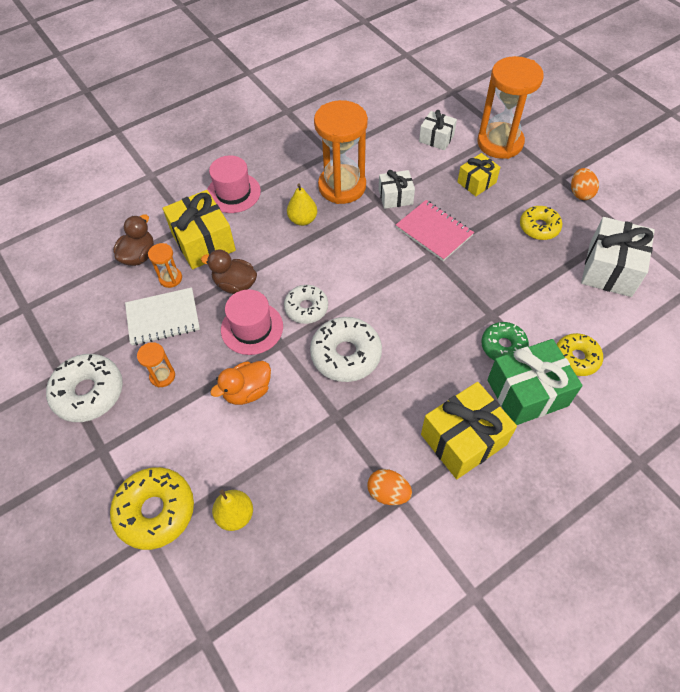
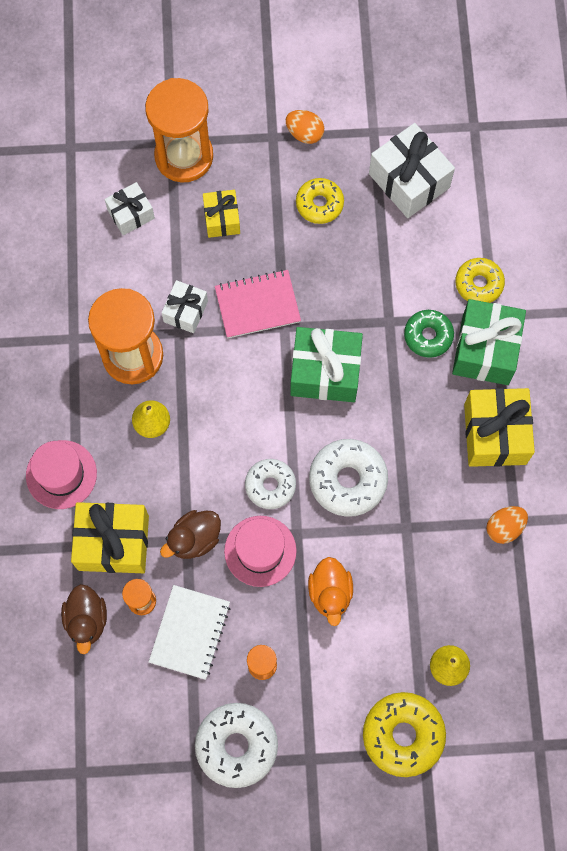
camera: 60 degrees left, 15 degrees up
brown duck [113,214,154,266] -> brown duck turned 150 degrees counterclockwise [61,584,107,654]
none -> green gift [290,327,363,402]

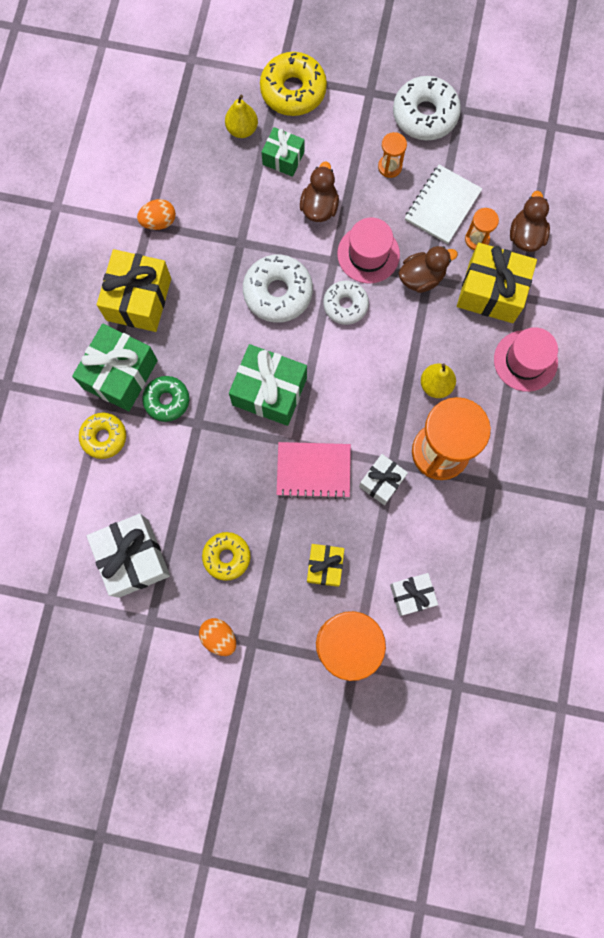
camera: 165 degrees left, 5 degrees up
orange duck [308,557,353,626] -> brown duck [300,161,339,222]
none -> green gift [262,127,304,177]

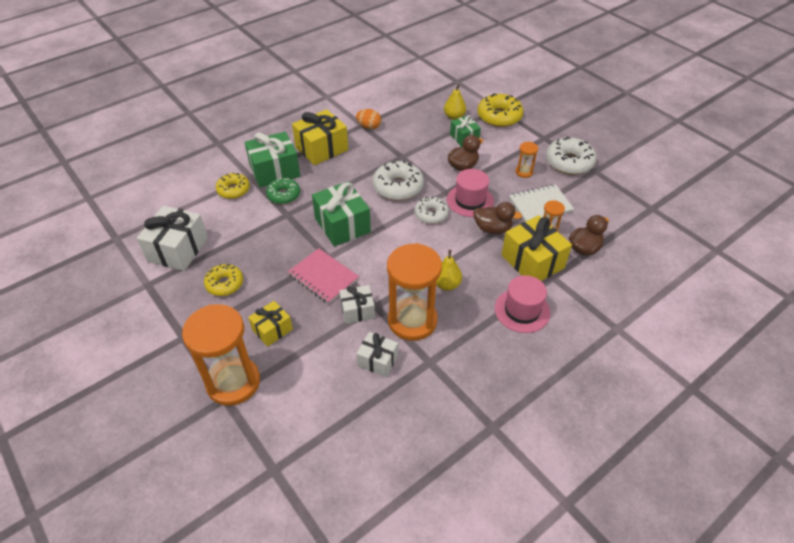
camera: 40 degrees right, 30 degrees down
orange egg [199,618,236,656] -> none
white gift [390,573,438,616] -> white gift moved to [356,332,398,377]

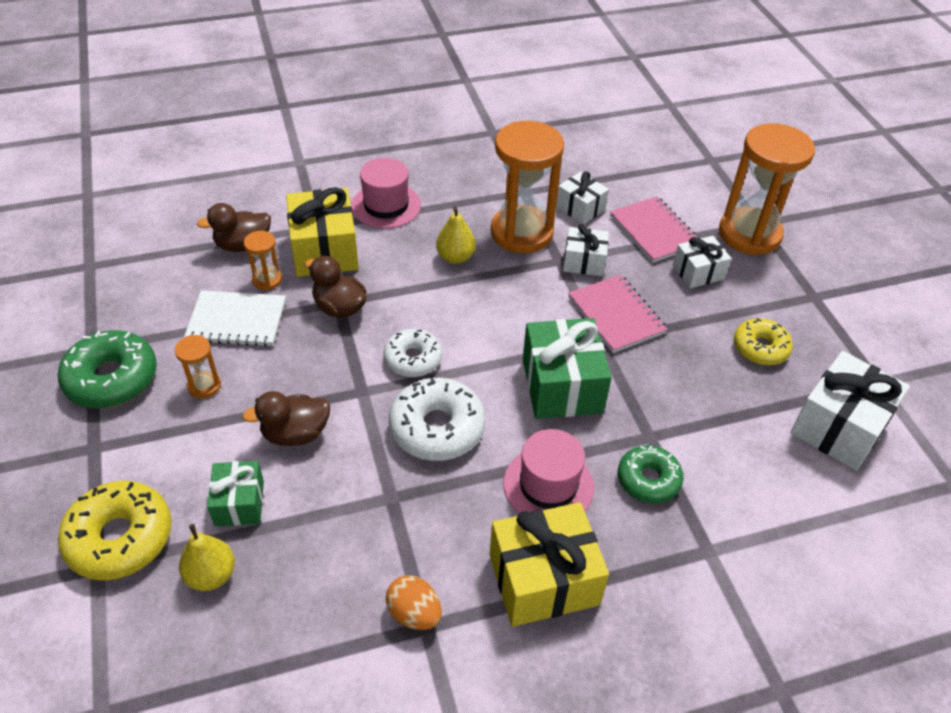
camera: 160 degrees left, 0 degrees up
yellow donut [216,172,250,199] -> none
green gift [245,131,300,188] -> none
yellow gift [248,301,293,347] -> white gift [673,236,731,289]
pink hat [447,169,494,217] -> pink hat moved to [503,429,594,514]
white donut [546,137,597,175] -> green donut [58,330,157,408]
none -> pink notebook [610,196,700,263]

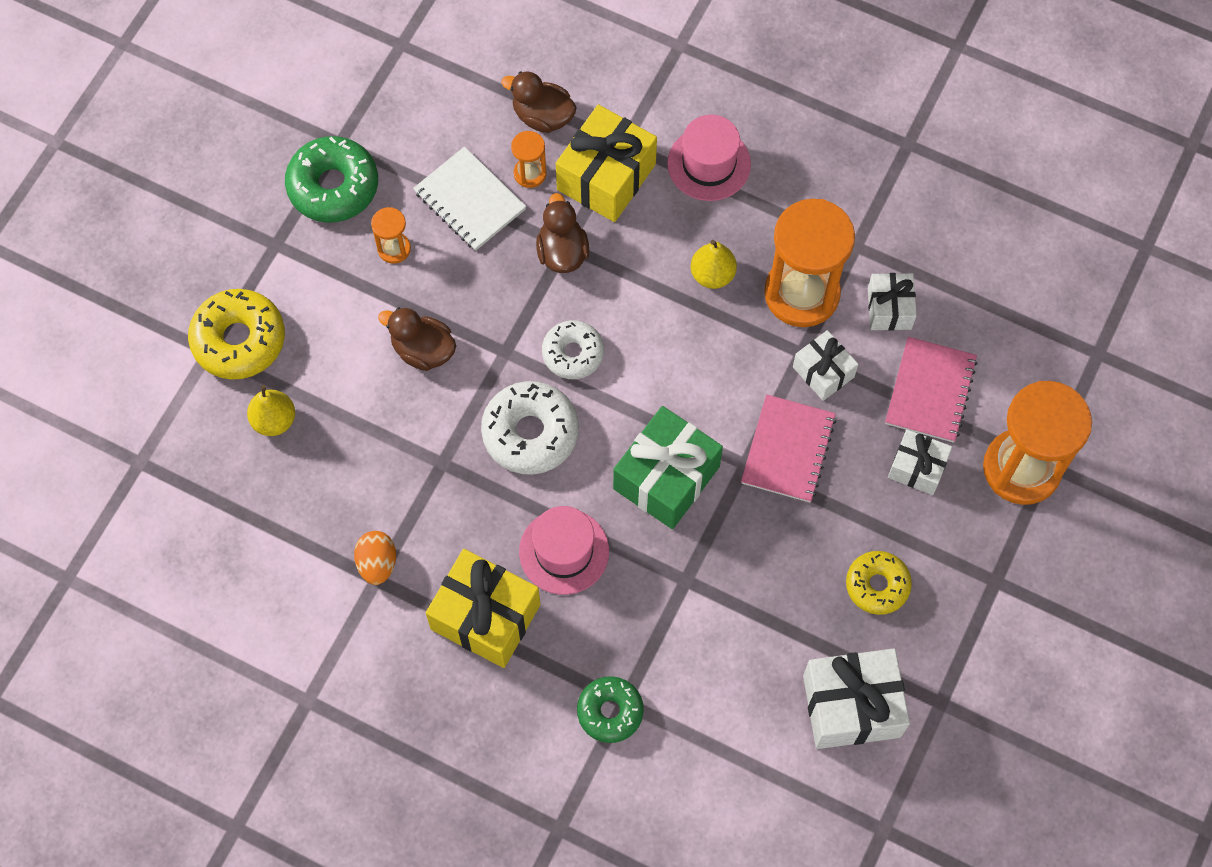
camera: 45 degrees right, 20 degrees up
green gift [207,461,264,526] -> none
green donut [618,445,683,504] -> green donut moved to [577,676,644,743]

